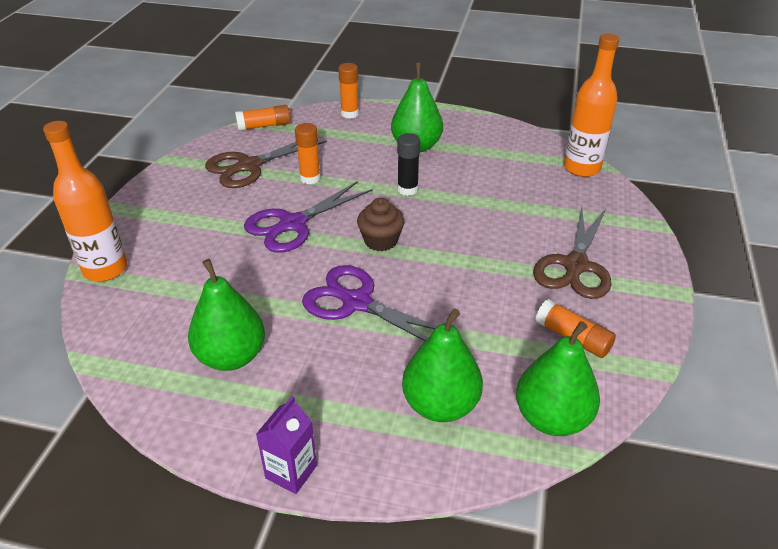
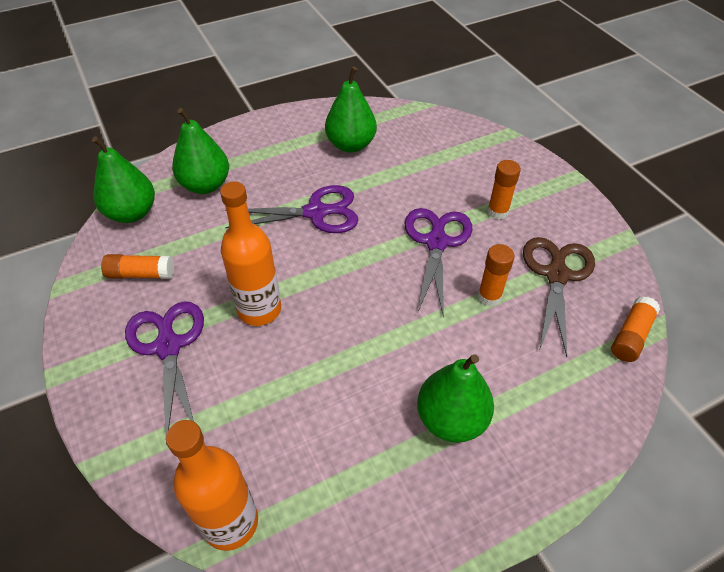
camera: 140 degrees right, 10 degrees up
orange bottle [43,121,127,282] -> orange bottle moved to [220,182,281,326]
purple carton [256,396,317,494] -> none
orange glue stick [338,63,359,118] -> orange glue stick moved to [487,160,521,220]
brown cupcake [357,198,405,251] -> none
black glue stick [397,133,420,196] -> none
brown scissors [533,207,612,299] -> purple scissors [125,301,204,445]

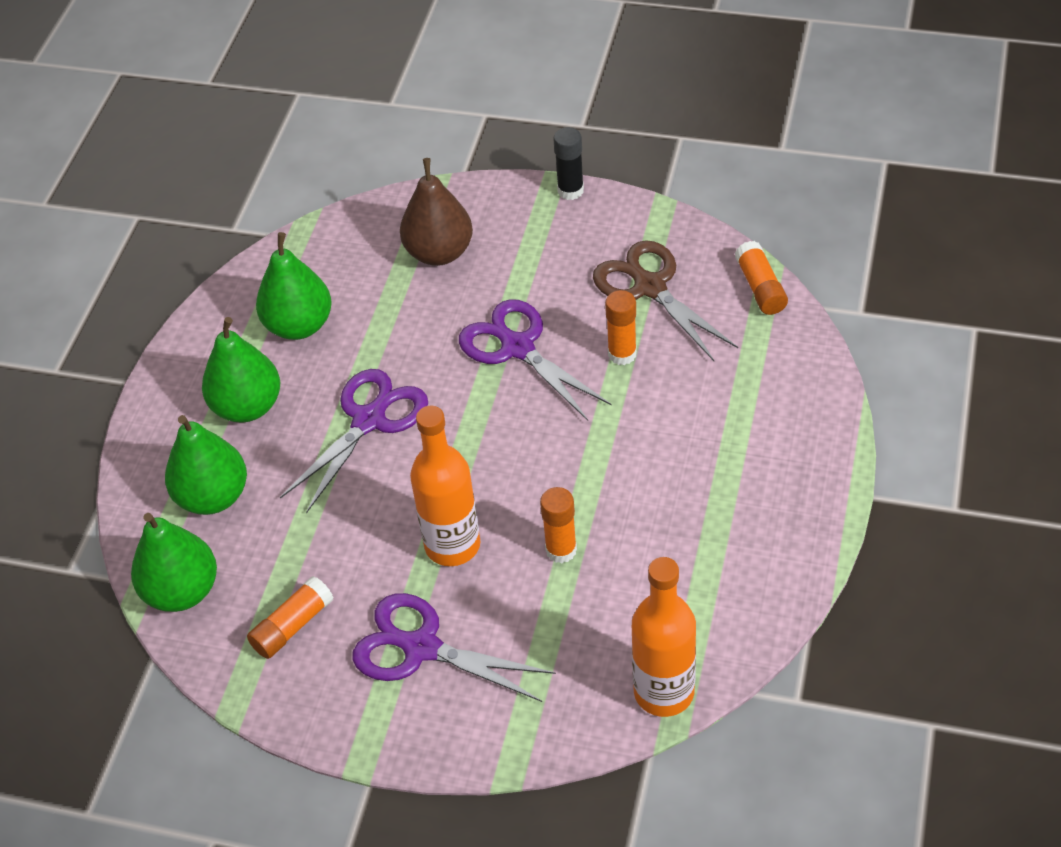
camera: 45 degrees left, 0 degrees up
green pear [417,354,494,443] -> green pear moved to [202,317,280,422]
orange glue stick [487,160,521,220] -> orange glue stick moved to [540,487,577,563]
none -> brown pear [400,158,473,266]
none -> black glue stick [553,127,584,200]

